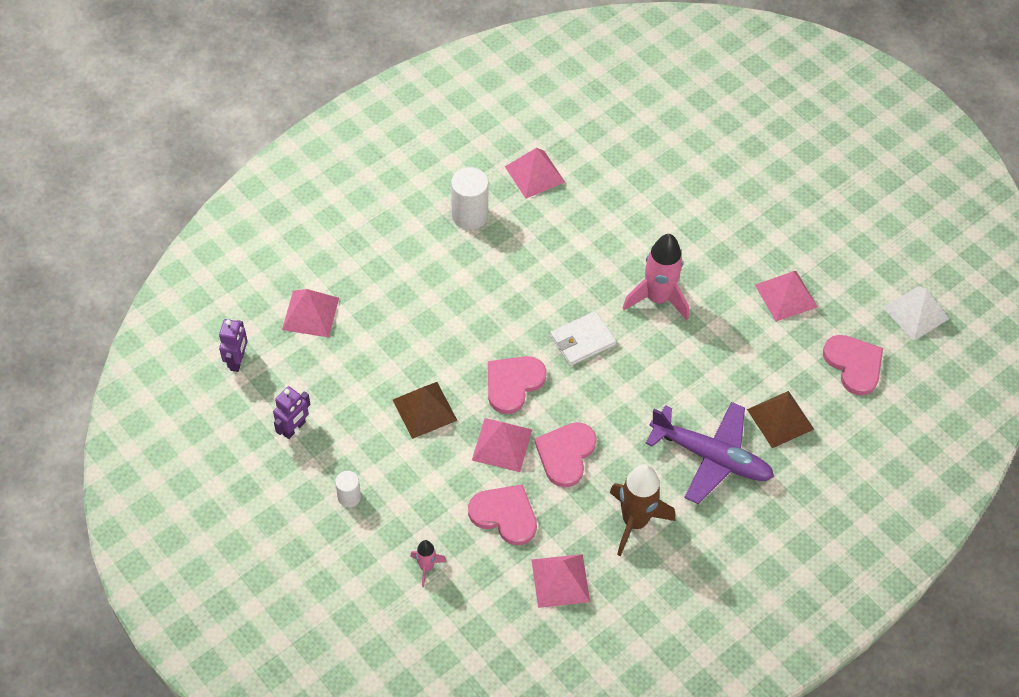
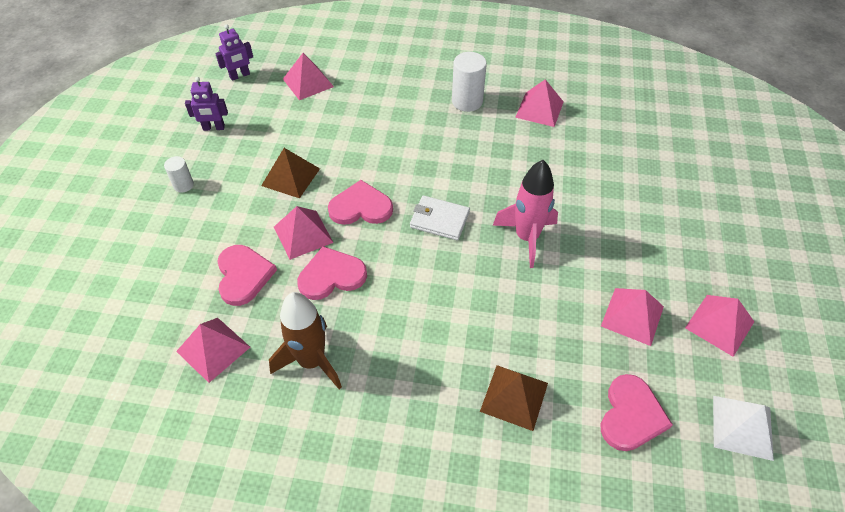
camera: 50 degrees right, 5 degrees down
pink rocket [410,540,447,587] -> none
purple plane [645,402,774,504] -> none
none -> pink pyramid [685,295,754,357]

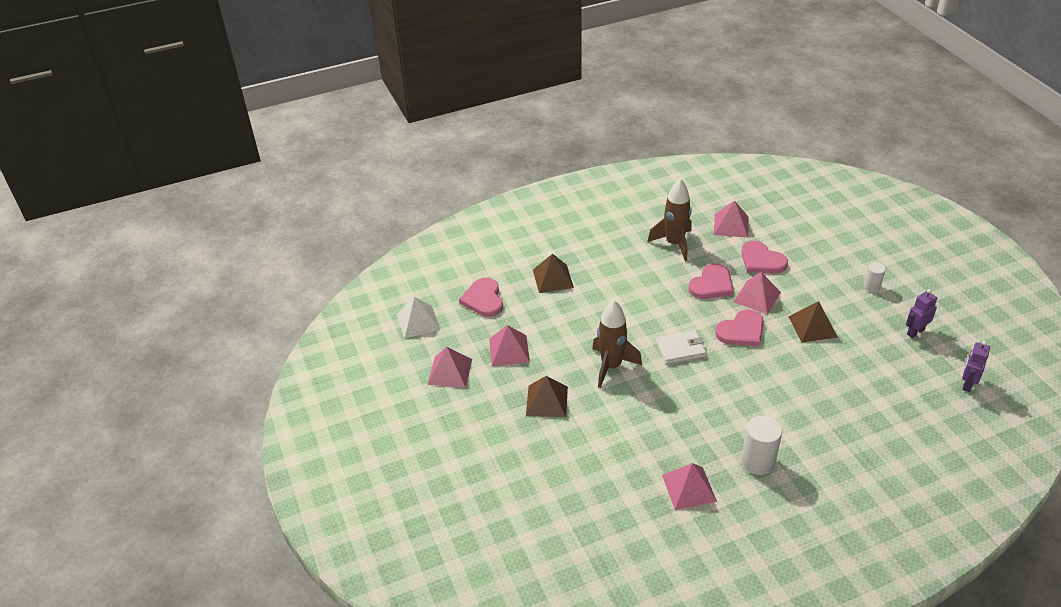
camera: 150 degrees right, 10 degrees down
pink pyramid [283,53,334,100] -> none
pink rocket [493,160,558,268] -> brown rocket [592,300,642,388]
none -> brown pyramid [526,376,568,417]

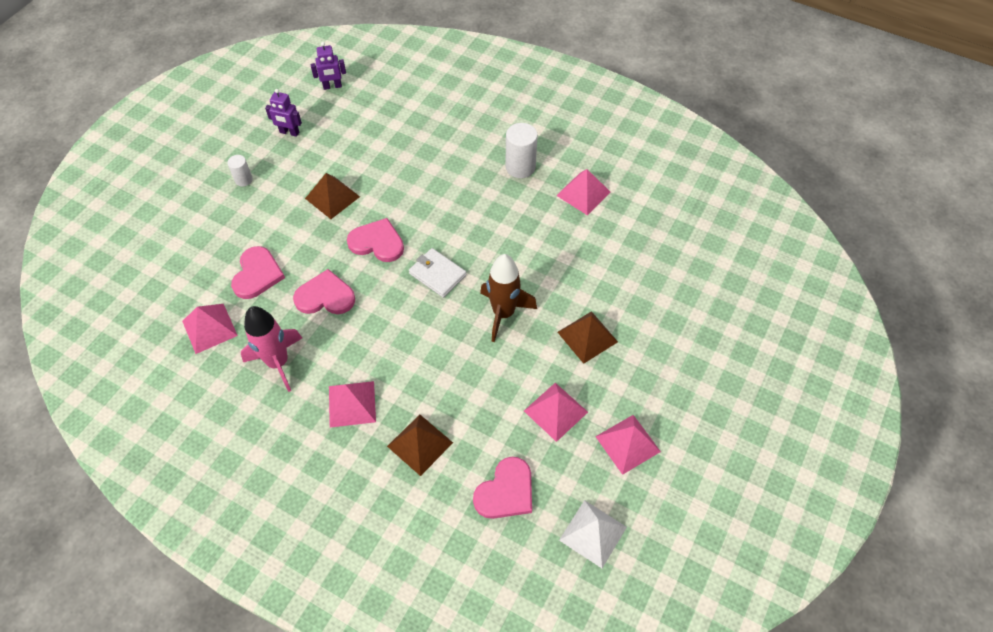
camera: 130 degrees left, 15 degrees up
brown rocket [647,179,692,261] -> pink rocket [241,306,302,392]
pink pyramid [733,272,781,315] -> pink pyramid moved to [329,381,376,428]

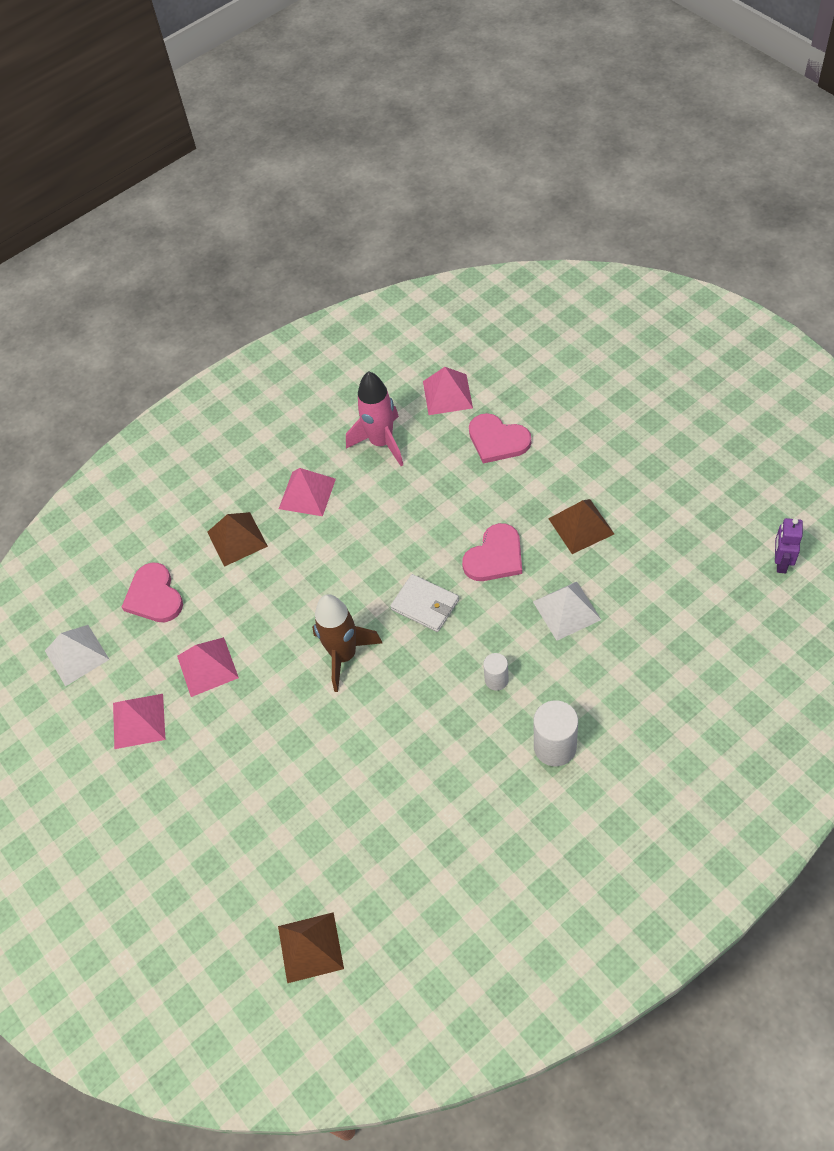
camera: 120 degrees right, 0 degrees up
white cylinder [227,155,253,187] -> white cylinder moved to [483,653,509,691]
purple robot [265,89,302,137] -> none
pink heart [293,269,355,314] -> none
white wallet [409,248,466,298] -> white wallet turned 60 degrees clockwise [390,574,459,632]
pink pyramid [556,169,610,215] -> none
brown pyramid [557,311,618,364] -> brown pyramid moved to [278,912,344,983]
none -> white pyramid [533,582,601,641]

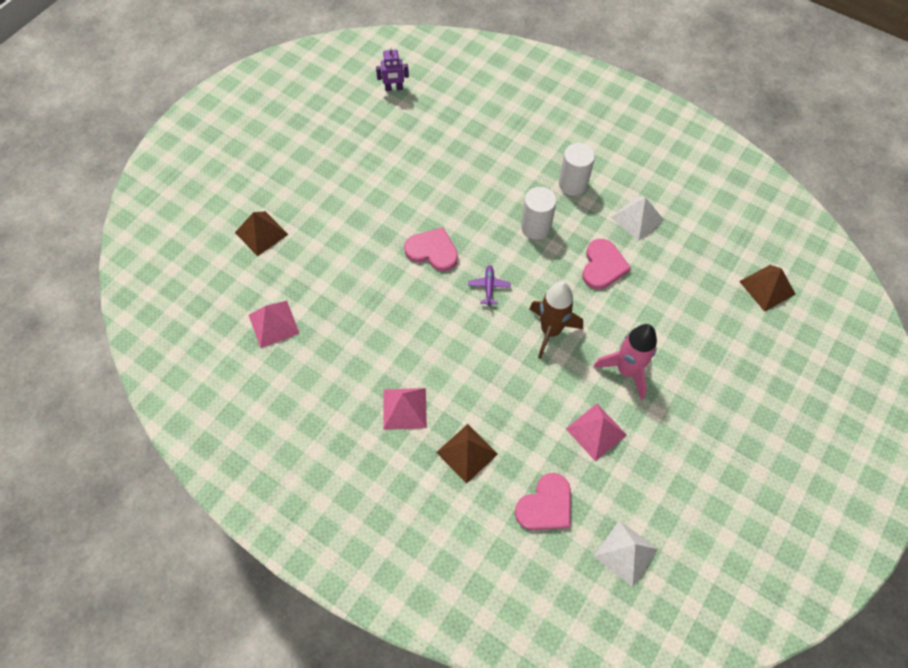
camera: 115 degrees left, 5 degrees up
pink pyramid [113,694,166,749] -> none
pink rocket [346,371,403,466] -> pink rocket moved to [593,324,657,400]
white wallet [390,574,459,632] -> purple plane [468,265,510,306]
pink heart [469,413,531,464] -> pink heart moved to [582,239,631,289]
white cylinder [483,653,509,691] -> white cylinder [521,187,557,239], size x1.73
white pyramid [533,582,601,641] -> white pyramid moved to [611,197,664,241]
brown pyramid [548,499,614,554] -> brown pyramid moved to [235,211,289,256]

